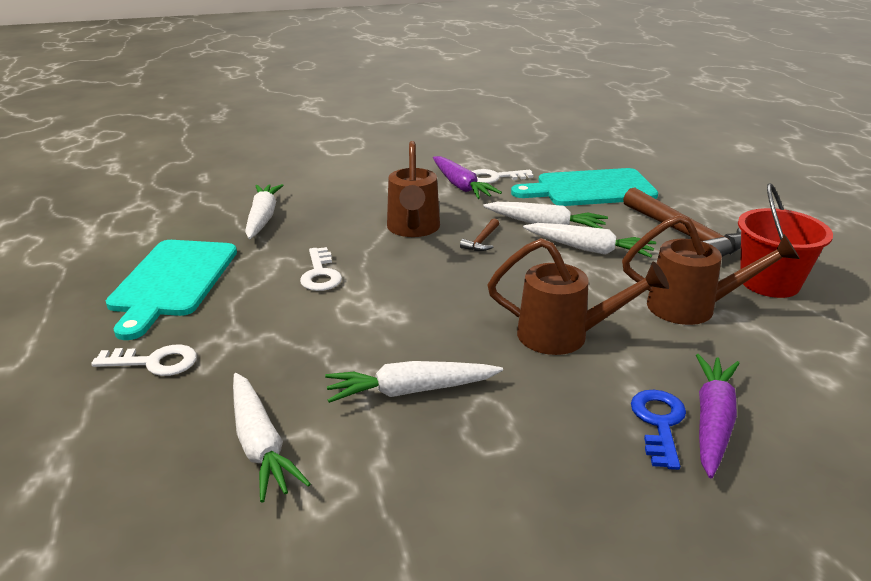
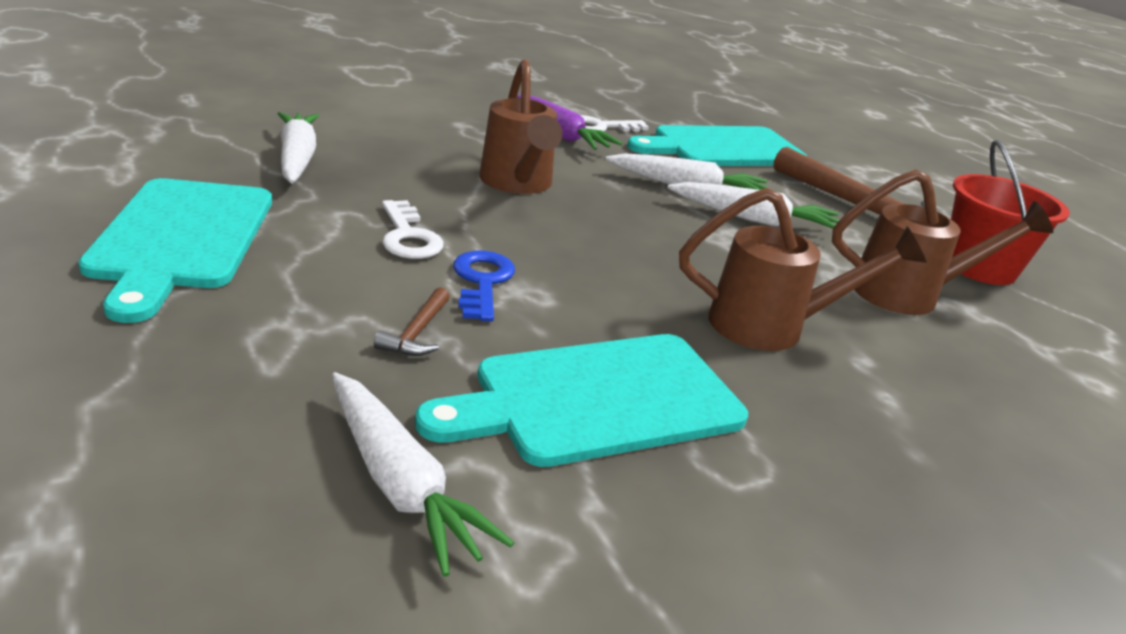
camera: 15 degrees left, 0 degrees up
white key [91,344,197,376] -> none
white carrot [325,361,503,403] -> turquoise cutting board [415,334,748,467]
brown hammer [460,219,499,251] -> brown hammer moved to [374,287,450,356]
blue key [631,390,686,470] -> blue key moved to [453,251,515,322]
purple carrot [696,354,740,478] -> none

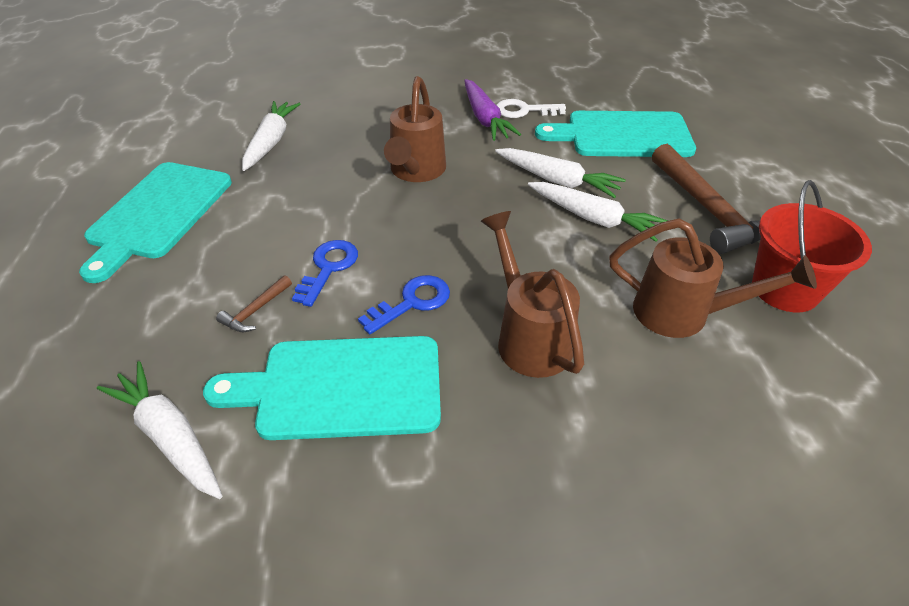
camera: 25 degrees right, 15 degrees up
white carrot [332,372,514,577] -> white carrot turned 150 degrees clockwise [97,361,222,499]
white key [382,200,444,259] -> none
brown watering can [679,188,927,351] -> brown watering can turned 135 degrees counterclockwise [481,211,584,378]
none -> blue key [358,275,450,334]

